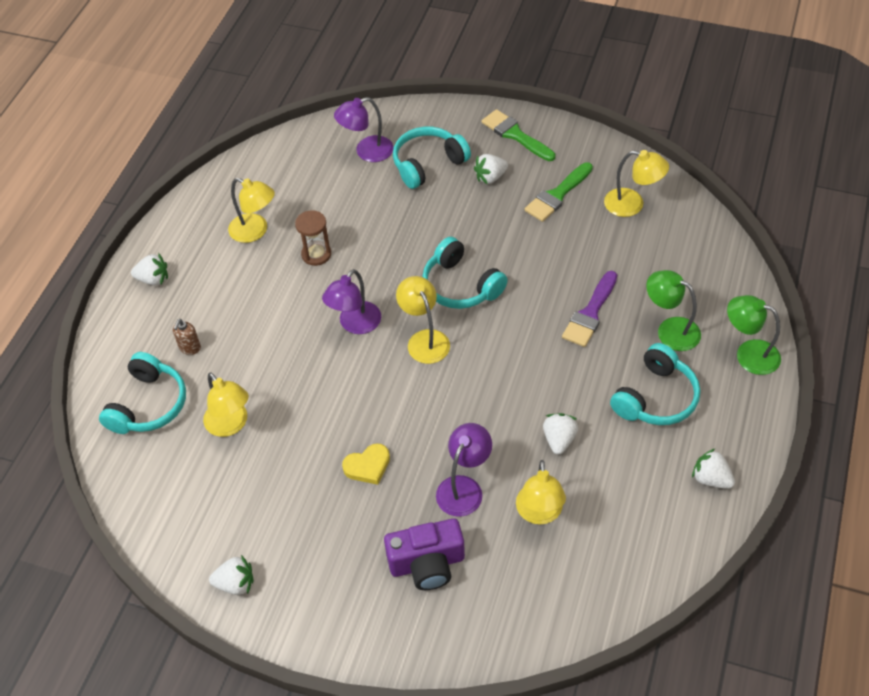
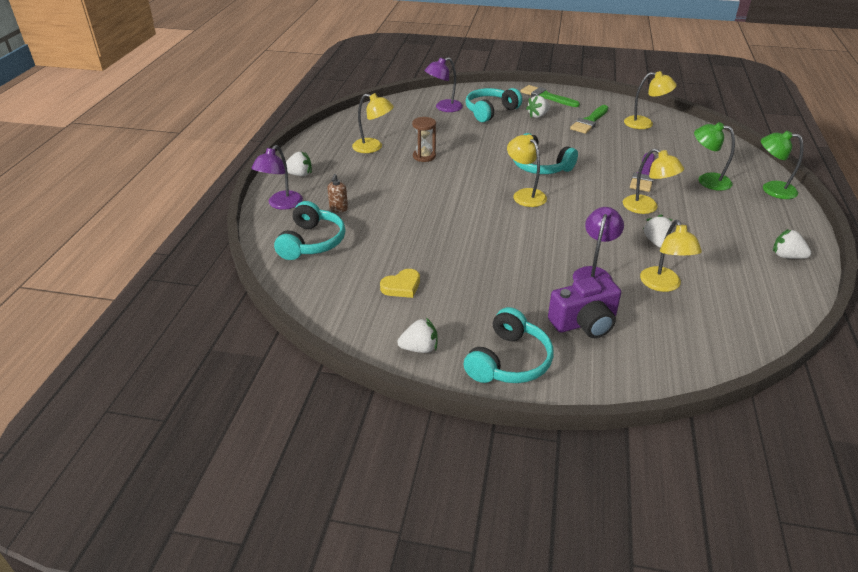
camera: 10 degrees left, 15 degrees down
yellow lamp [203,372,249,437] -> yellow lamp moved to [623,148,684,214]
purple lamp [322,269,381,334] -> purple lamp moved to [251,145,303,210]
yellow heart [342,443,390,485] -> yellow heart moved to [380,269,420,298]
turquoise headphones [610,343,700,425] -> turquoise headphones moved to [464,307,554,383]

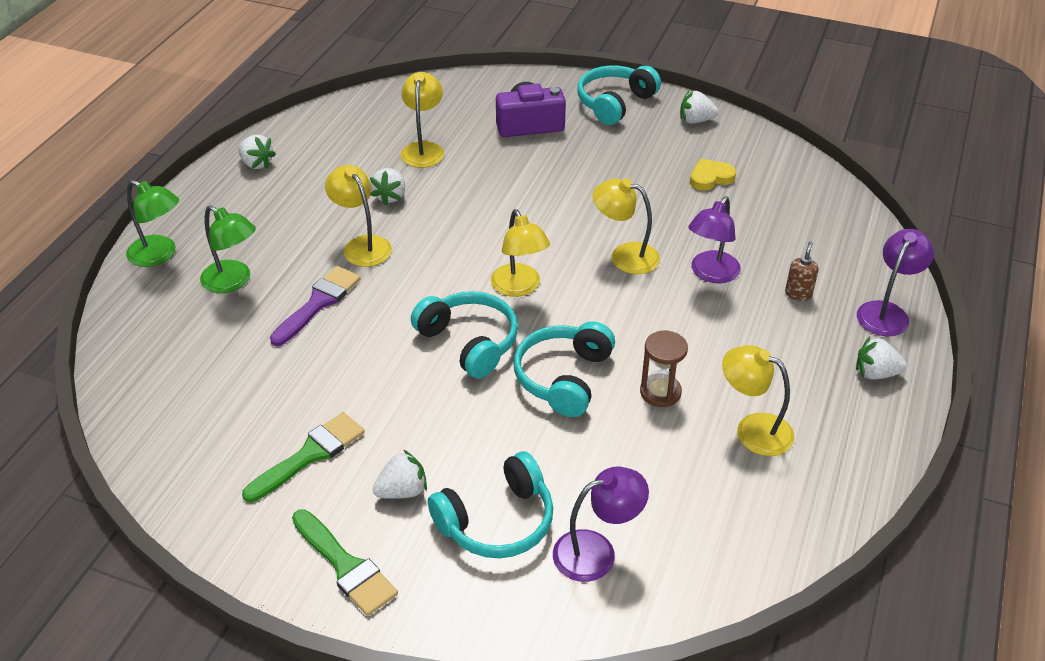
camera: 170 degrees left, 5 degrees up
turquoise headphones [274,201,346,260] -> turquoise headphones moved to [514,321,615,417]
purple lamp [573,207,624,281] -> purple lamp moved to [688,197,741,283]
yellow lamp [624,71,677,129] -> yellow lamp moved to [593,178,660,274]

